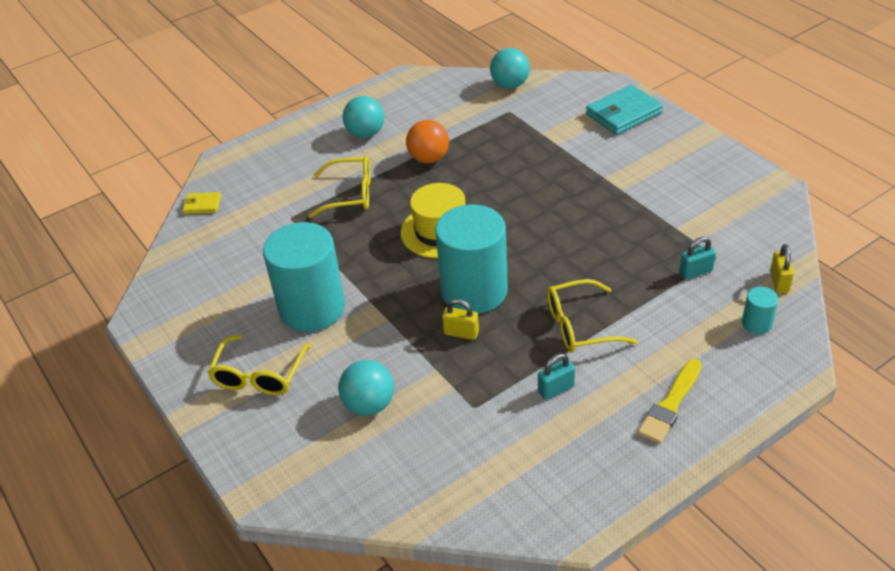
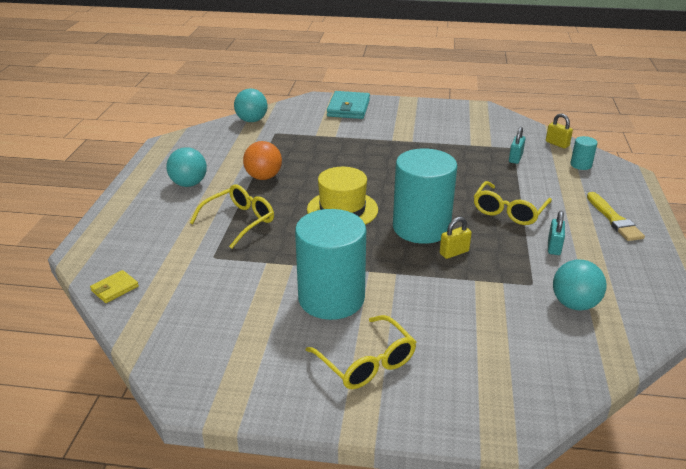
camera: 50 degrees left, 10 degrees down
turquoise ball [338,360,394,415] -> turquoise ball moved to [553,259,607,311]

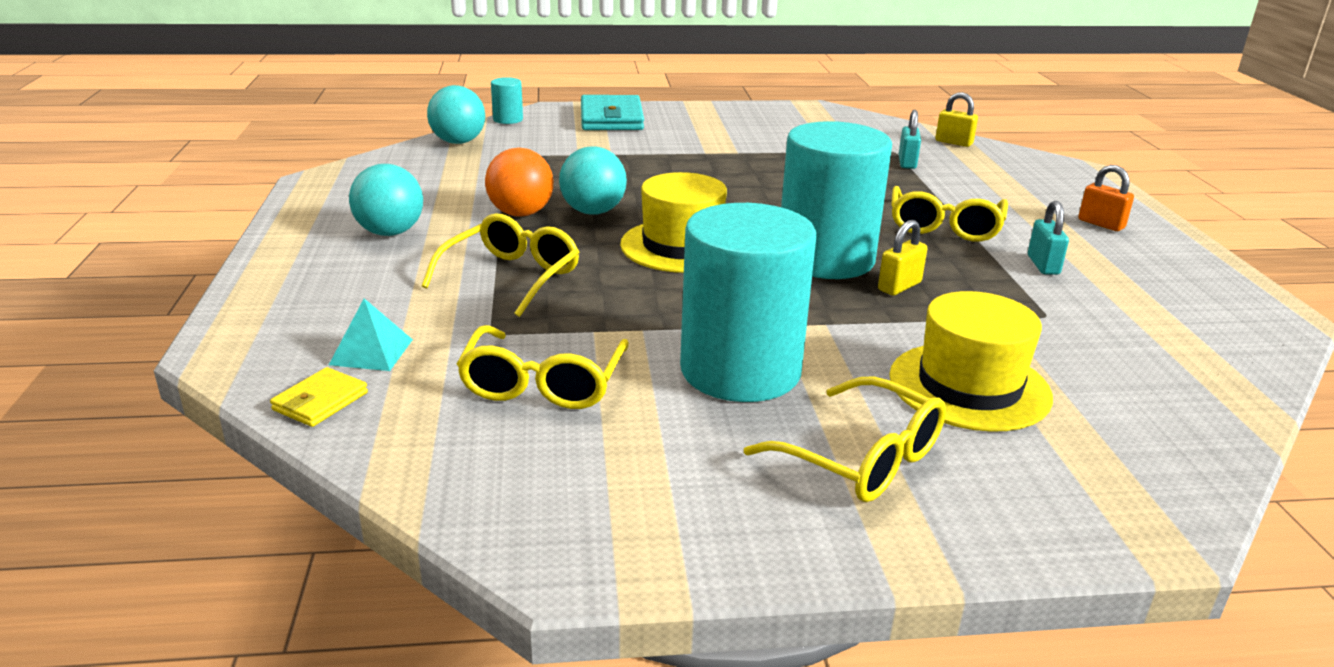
camera: 15 degrees left, 5 degrees down
turquoise ball [553,259,607,311] -> turquoise ball moved to [559,146,627,215]
turquoise cylinder [570,136,597,170] -> turquoise cylinder moved to [491,77,523,124]
yellow brush [587,192,645,241] -> orange padlock [1078,165,1134,231]
none -> turquoise pyramid [329,298,413,371]
none -> yellow glasses [457,325,629,409]
none -> yellow hat [889,291,1053,432]

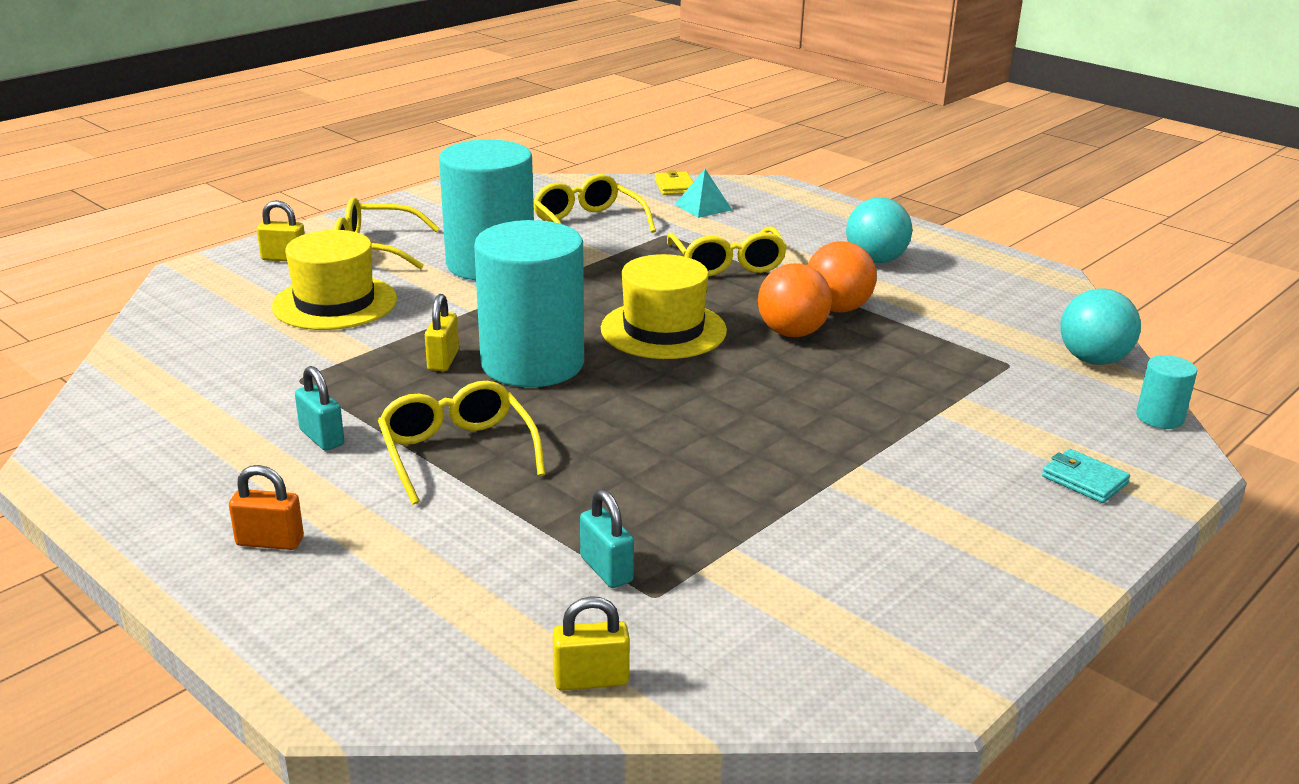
camera: 140 degrees right, 0 degrees up
turquoise ball [559,146,627,215] -> orange ball [758,263,832,337]
turquoise wallet [581,95,644,130] -> turquoise wallet [1042,449,1130,503], size x0.52
none -> yellow padlock [257,200,305,261]

